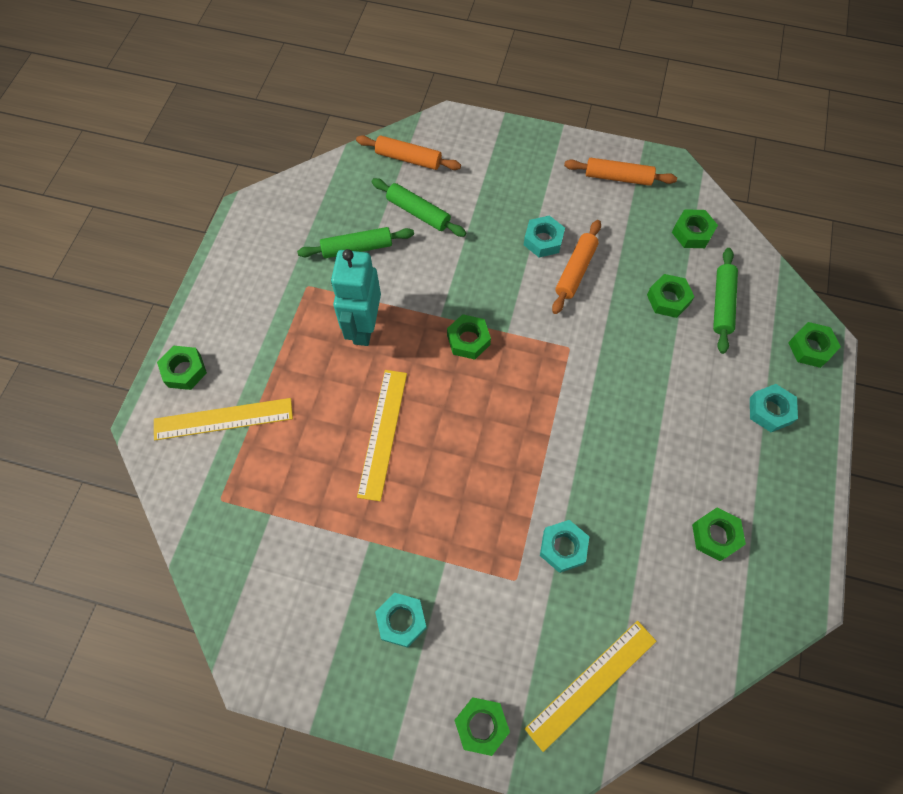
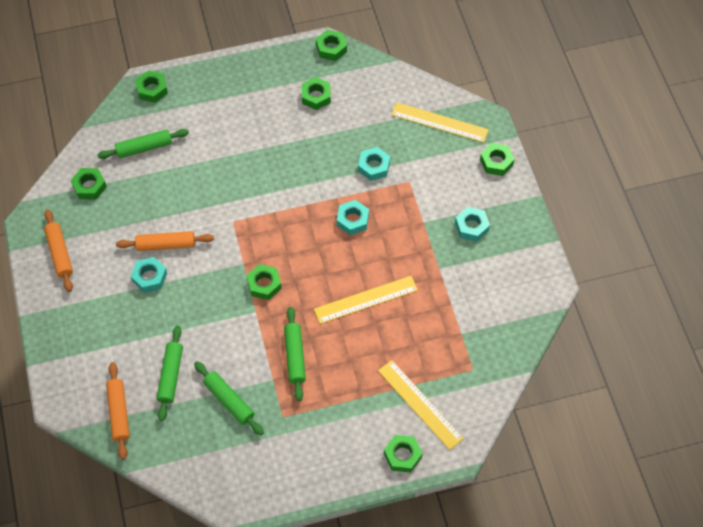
camera: 120 degrees left, 5 degrees down
turquoise robot [331,249,381,346] -> green rolling pin [284,307,306,401]
green nut [647,274,694,318] -> green nut moved to [316,30,347,61]
turquoise nut [750,384,798,432] -> turquoise nut moved to [337,200,369,235]

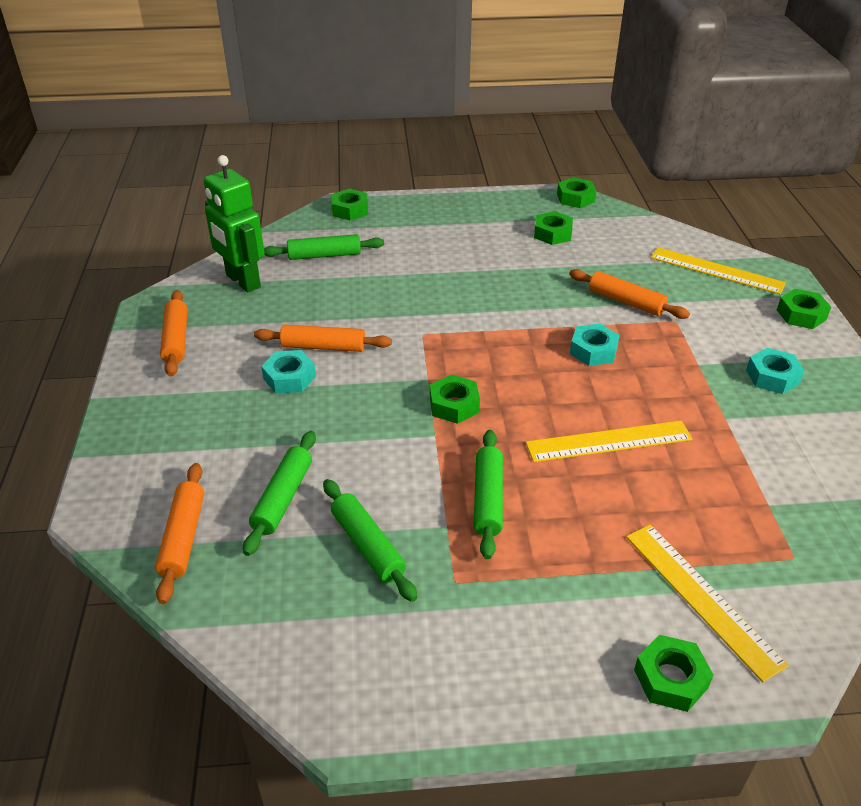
camera: 10 degrees right, 20 degrees down
green nut [71,168,107,200] -> green robot [204,155,265,292]
turquoise nut [358,147,390,181] -> orange rolling pin [569,269,690,319]

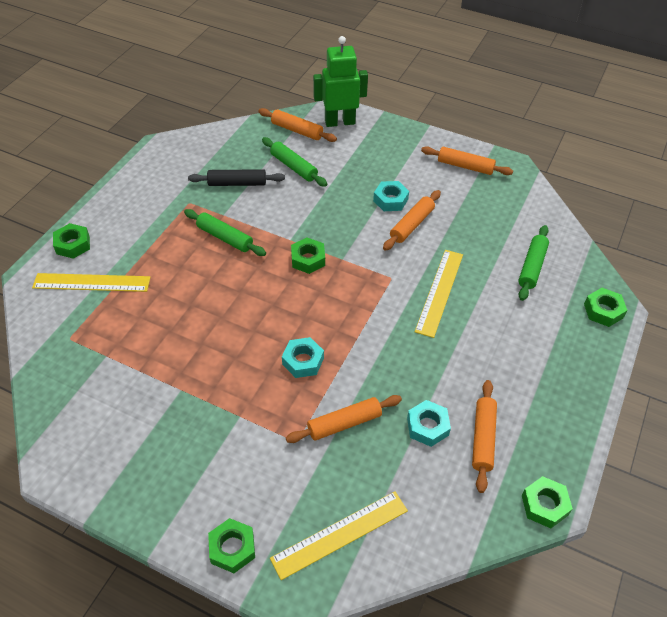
camera: 120 degrees right, 10 degrees up
green robot [204,155,265,292] -> green robot moved to [313,36,368,127]
green rolling pin [323,479,417,602] -> black rolling pin [188,169,285,186]
yellow ruler [526,420,692,462] -> yellow ruler moved to [415,250,463,338]
green nut [534,211,573,245] -> orange rolling pin [472,380,497,493]
turquoise nut [746,348,804,394] -> turquoise nut moved to [407,400,451,447]

